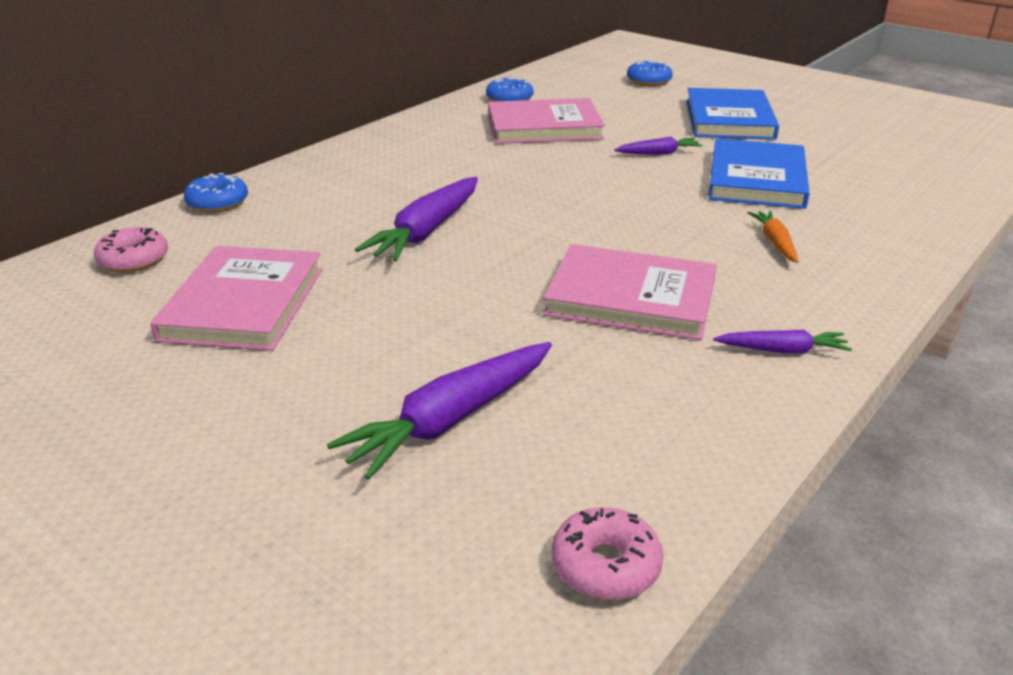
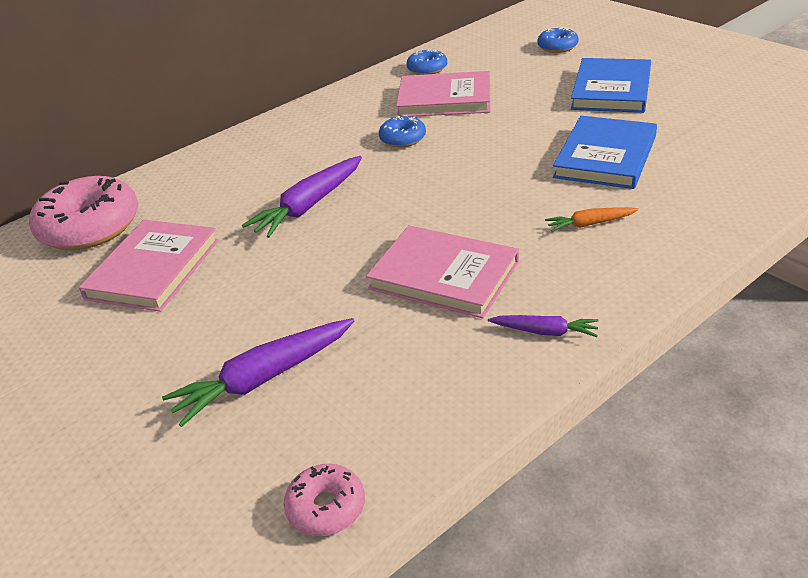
camera: 15 degrees right, 5 degrees up
pink donut [94,227,168,273] -> pink donut [29,176,138,250], size x2.01
blue donut [184,173,248,213] -> blue donut moved to [379,115,426,148]
purple carrot [614,137,703,155] -> none
orange carrot [748,211,799,263] -> orange carrot turned 105 degrees counterclockwise [545,207,639,232]

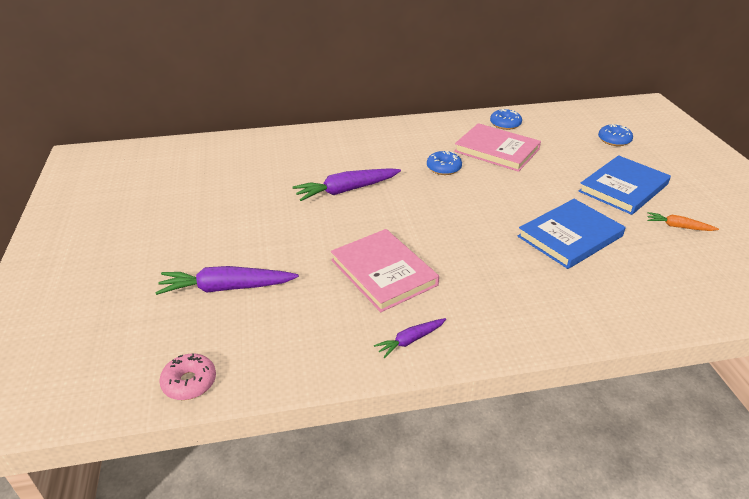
camera: 25 degrees right, 0 degrees up
pink donut [29,176,138,250] -> none
pink book [79,220,219,312] -> none
purple carrot [488,315,599,337] -> purple carrot turned 105 degrees clockwise [374,318,446,358]
orange carrot [545,207,639,232] -> orange carrot moved to [648,212,719,231]

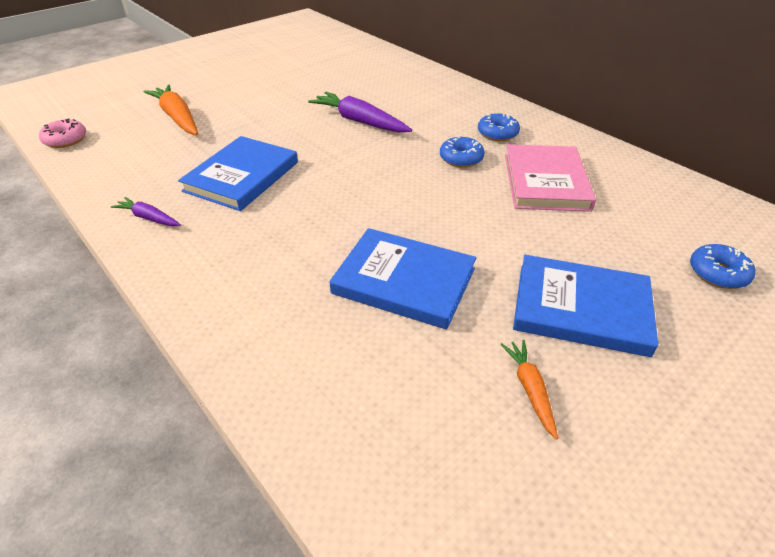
camera: 60 degrees right, 5 degrees up
purple carrot [156,266,299,295] -> orange carrot [144,85,198,135]
pink book [331,229,439,312] -> blue book [178,136,298,211]
blue donut [490,109,522,130] -> blue donut moved to [478,113,520,141]

